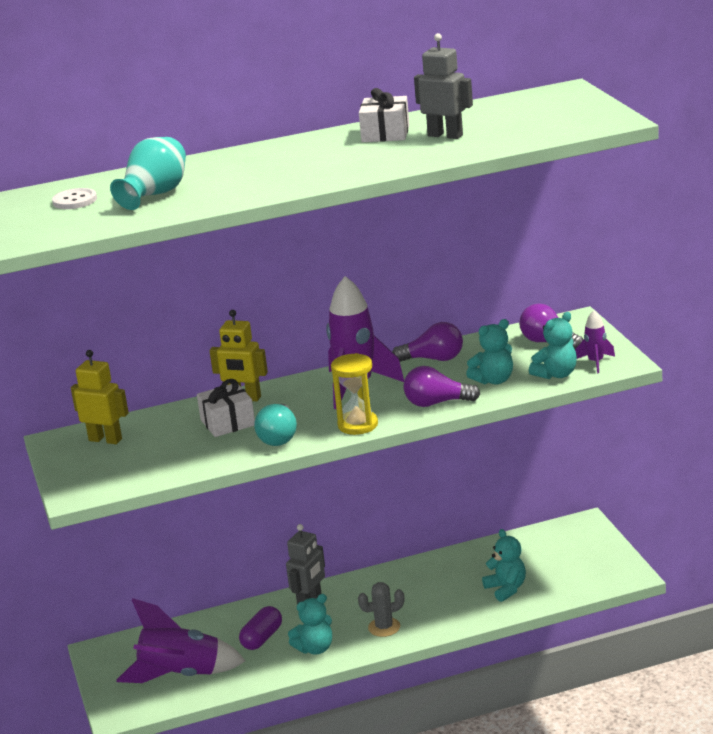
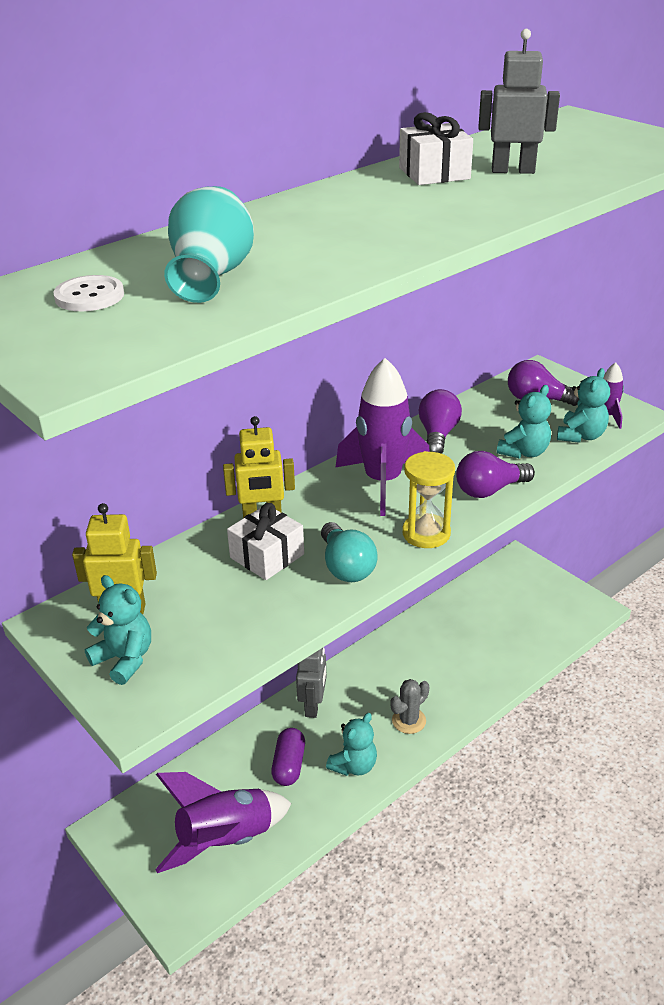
camera: 25 degrees left, 10 degrees up
purple light bulb [392,322,463,362] -> purple light bulb turned 60 degrees counterclockwise [419,389,462,454]
turquoise teddy bear [482,529,526,602] -> turquoise teddy bear moved to [85,575,151,685]

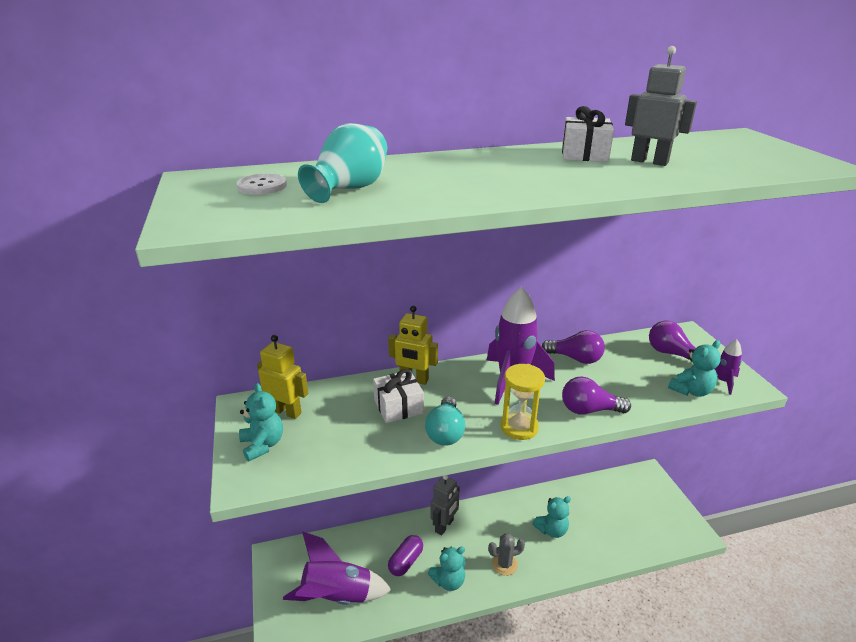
camera: 25 degrees right, 5 degrees down
purple light bulb [419,389,462,454] -> purple light bulb turned 75 degrees clockwise [542,330,605,364]
turquoise teddy bear [497,385,551,459] -> turquoise teddy bear moved to [532,496,571,538]

